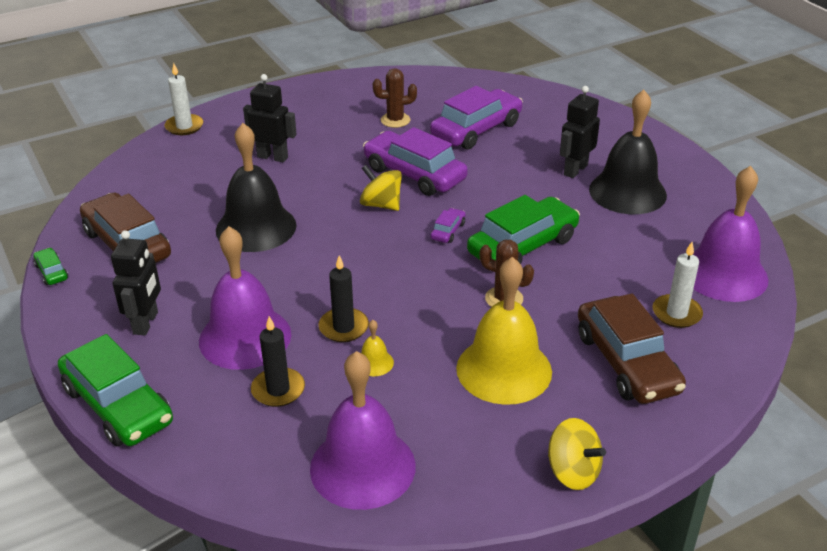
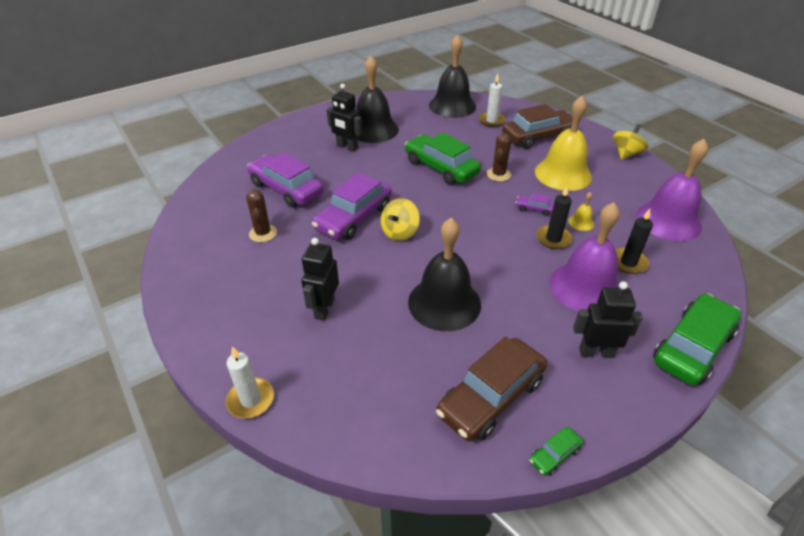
camera: 95 degrees left, 5 degrees up
purple car [431,208,466,243] -> purple car moved to [516,193,554,216]
purple bell [693,166,769,302] -> black bell [429,34,476,118]

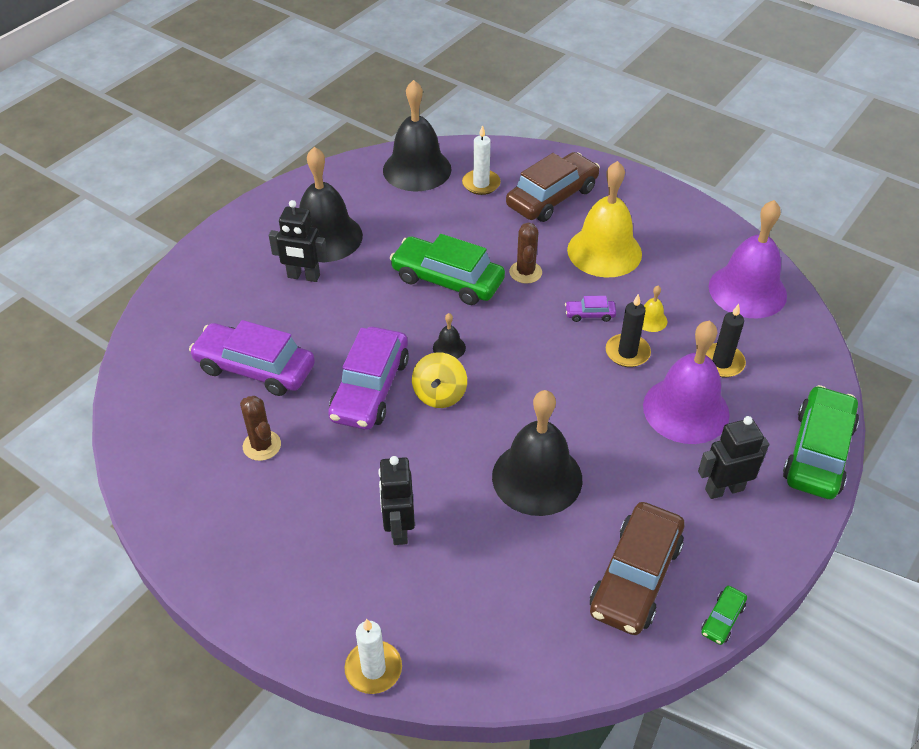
camera: 20 degrees left, 5 degrees up
yellow spinning top [613,124,648,160] -> none
none -> black bell [433,313,466,359]

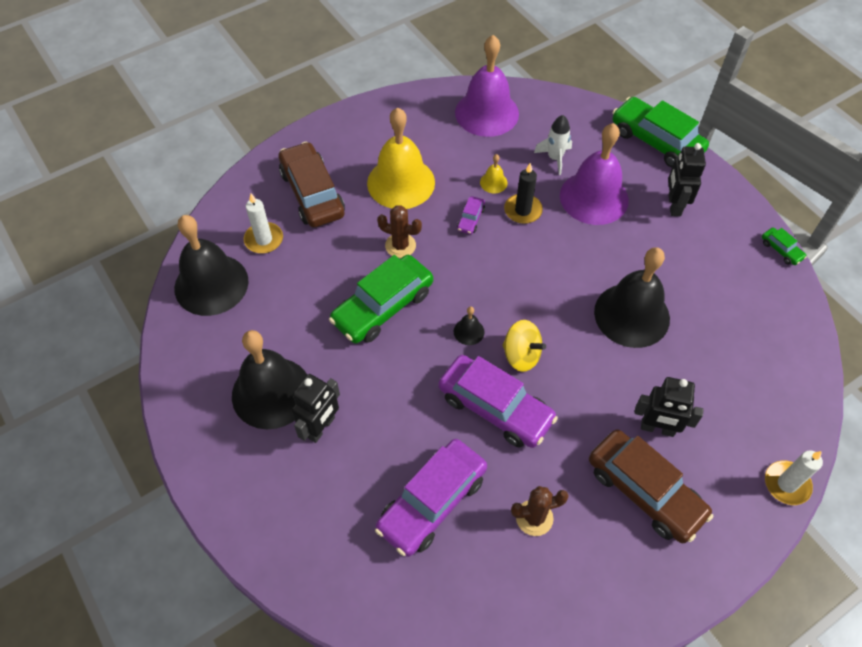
camera: 70 degrees left, 10 degrees up
brown car [590,502,684,635] -> brown car moved to [589,429,713,543]
black candle [706,304,746,378] -> white rocket [534,115,572,175]

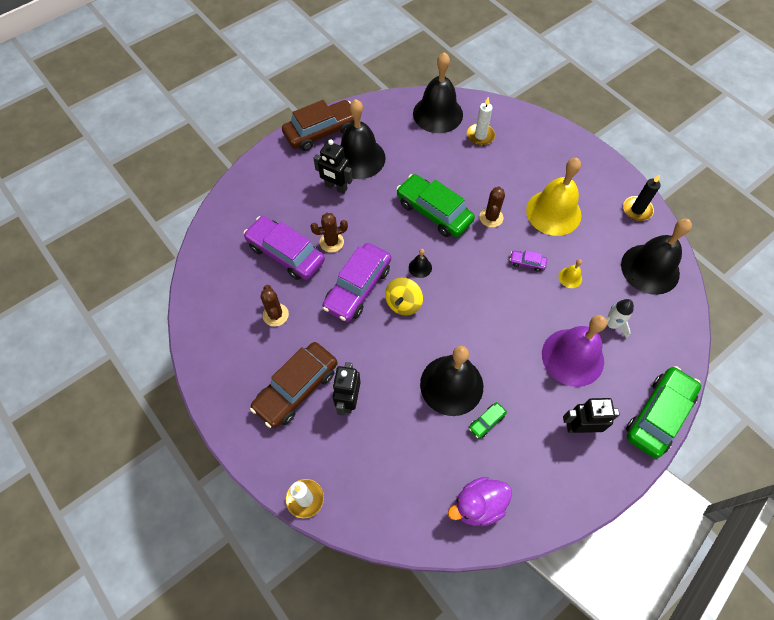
camera: 85 degrees right, 5 degrees up
brown car [278,142,345,228] -> brown car moved to [282,100,354,151]
purple bell [455,35,519,137] -> black bell [621,219,692,295]
black candle [504,163,543,224] -> black candle moved to [623,175,661,221]
green car [762,227,807,265] -> green car moved to [469,402,507,439]
none -> brown cactus [310,213,348,253]
none -> purple duck [448,477,512,526]

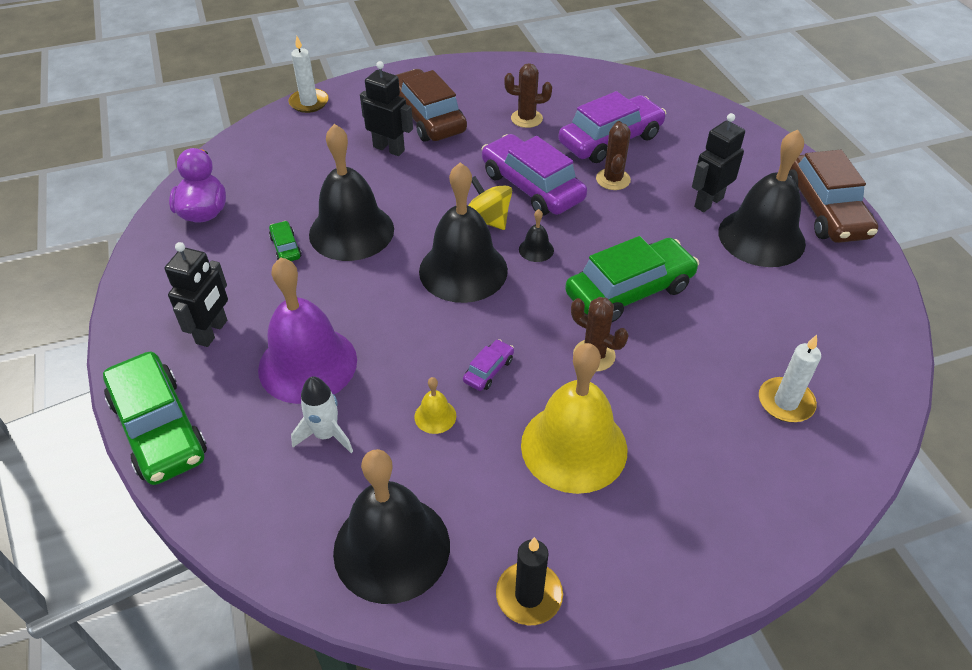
camera: 110 degrees right, 15 degrees down
black bell [413,52,463,133] -> black bell moved to [419,162,508,303]

